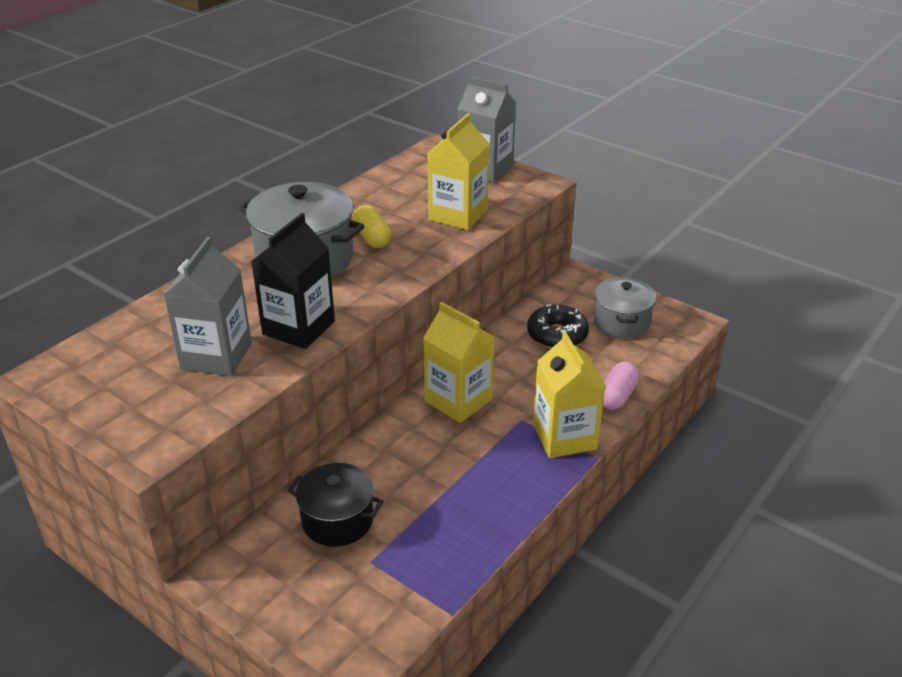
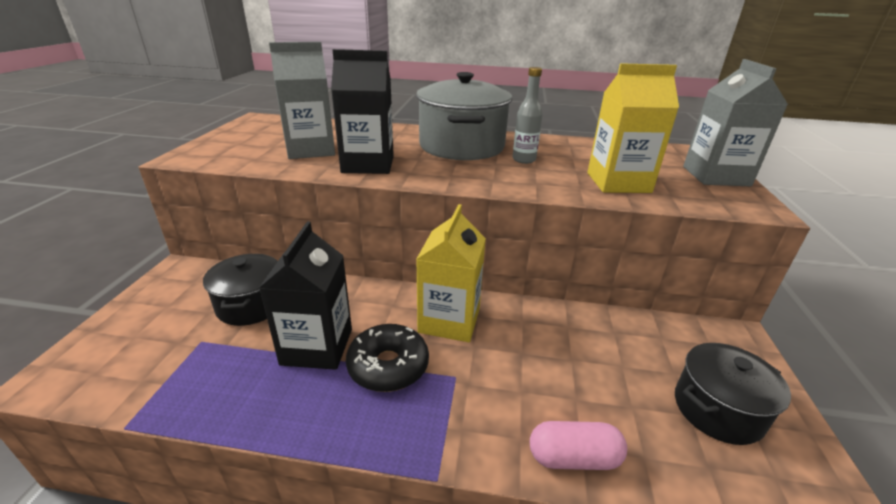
camera: 60 degrees right, 5 degrees down
yellow capsule [353,205,392,248] -> grey bottle [513,67,542,164]
black donut [527,304,589,348] -> black donut moved to [346,324,429,392]
yellow carton [533,331,606,458] -> none
grey pot [594,278,656,338] -> black pot [675,343,791,445]
none -> black carton [259,222,352,370]

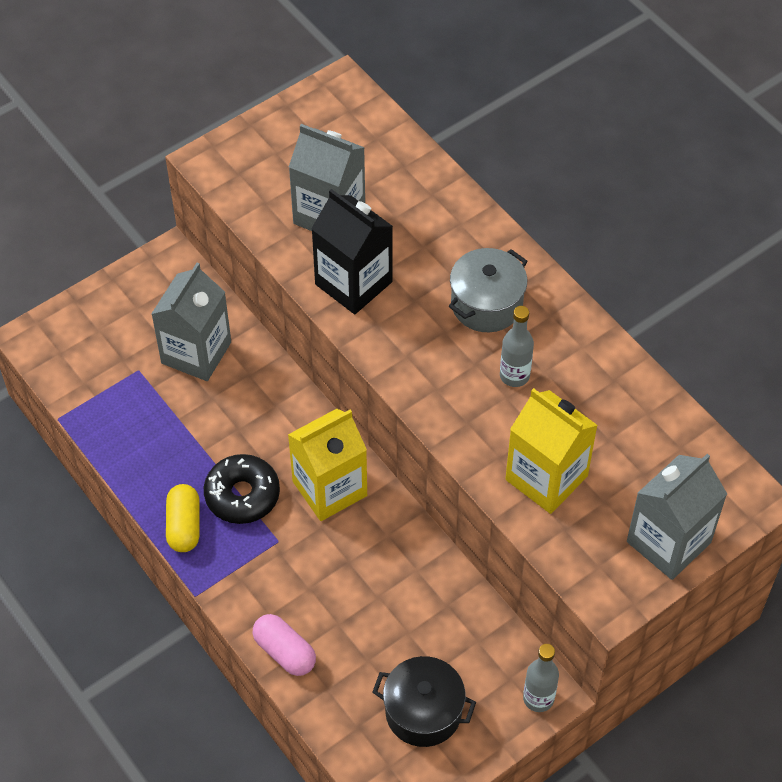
camera: 45 degrees right, 25 degrees up
black pot [203,254,278,326] -> grey carton [151,263,231,381]
black carton [259,222,352,370] -> none
grey pot [416,72,512,160] -> grey pot [449,248,527,332], size x0.63
none -> yellow capsule [166,484,200,552]
none -> grey bottle [523,644,559,712]

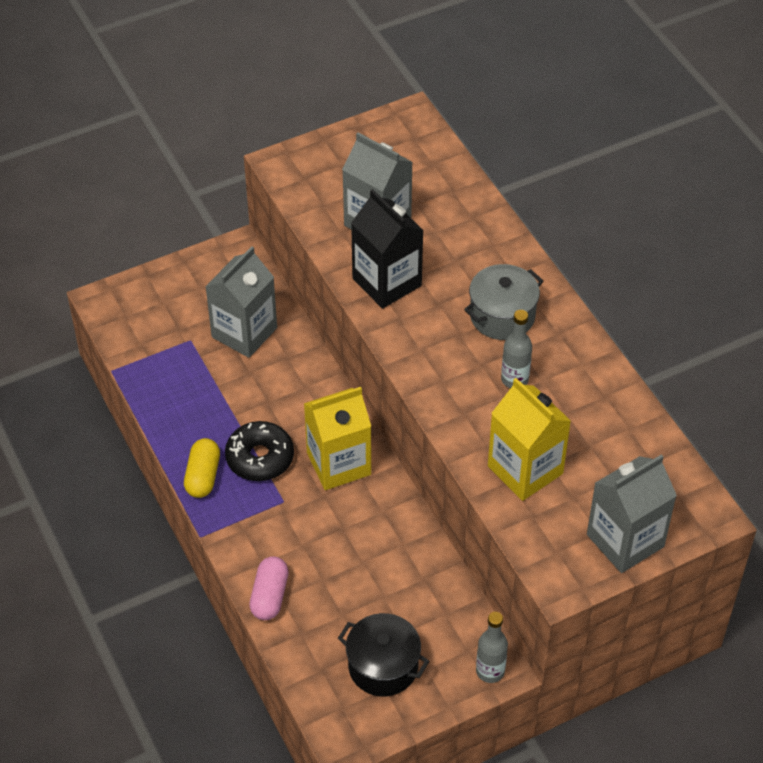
camera: 10 degrees right, 5 degrees down
pink capsule [253,614,316,676] -> pink capsule turned 45 degrees clockwise [249,556,289,620]

